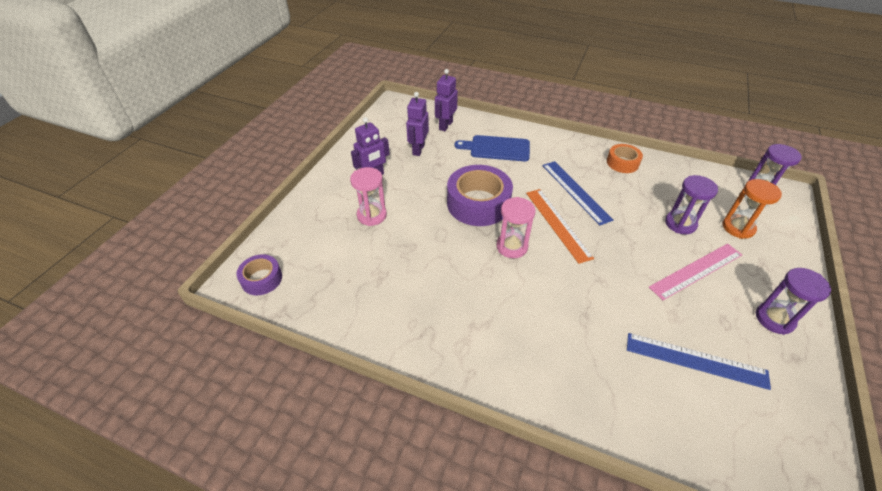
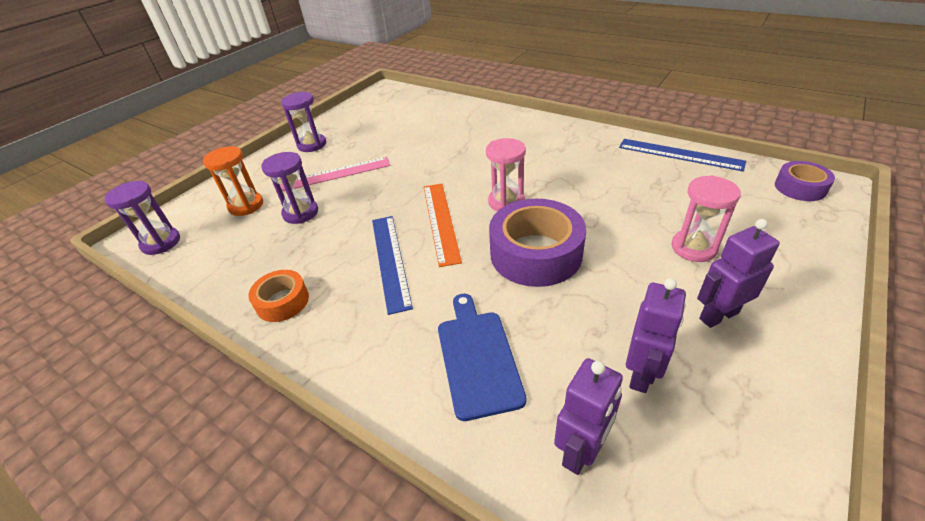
camera: 165 degrees left, 5 degrees down
blue cutting board [454,135,530,161] -> blue cutting board turned 120 degrees counterclockwise [438,294,527,421]
blue ruler [627,333,771,390] -> blue ruler moved to [619,139,746,171]

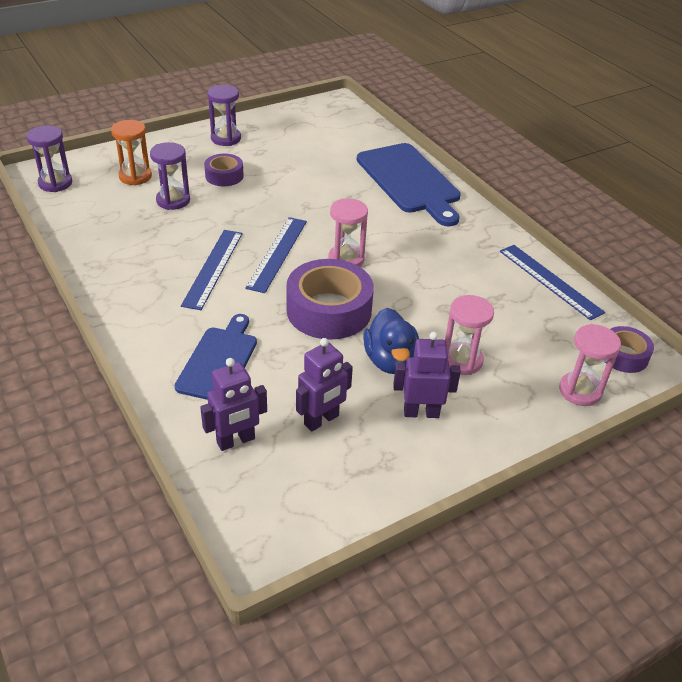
camera: 20 degrees right, 0 degrees up
orange tape [248,270,309,322] -> none
pink ruler [280,157,391,192] -> purple tape [204,153,244,186]
orange ruler [424,184,462,267] -> blue ruler [245,217,307,293]
none -> blue cutting board [357,143,461,227]
none -> blue duck [363,308,419,374]
none -> pink hourglass [559,324,621,406]

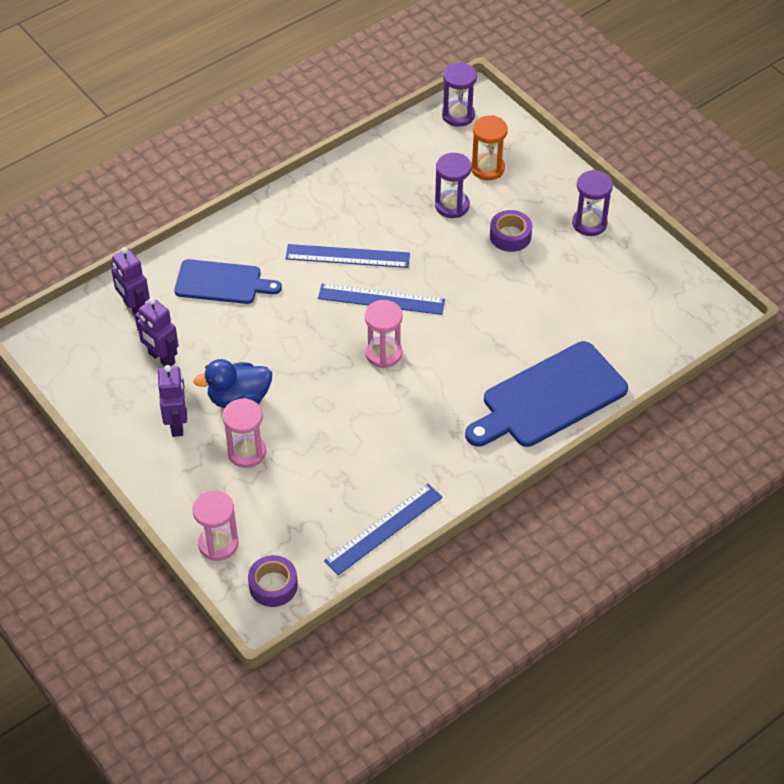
camera: 85 degrees right, 10 degrees up
purple tape [286,259,374,340] -> none

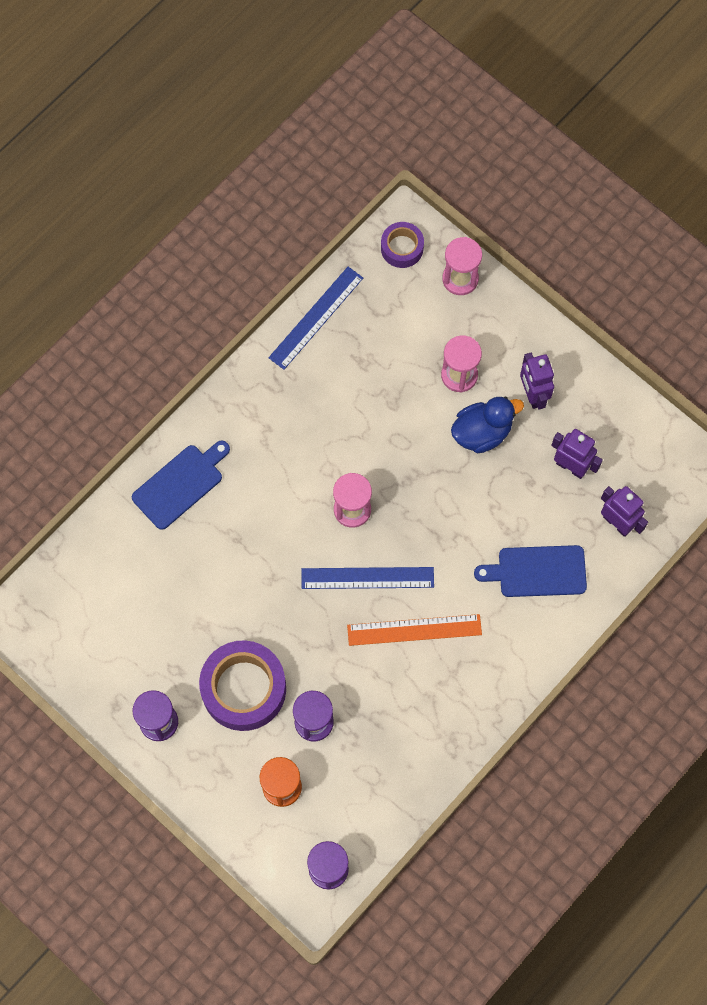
camera: 170 degrees right, 20 degrees up
blue ruler [285,244,410,268] -> orange ruler [347,614,482,646]
blue cutting board [465,341,628,447] -> blue cutting board [132,441,230,530], size x0.64
purple tape [490,210,532,252] -> purple tape [199,640,286,731], size x1.84

